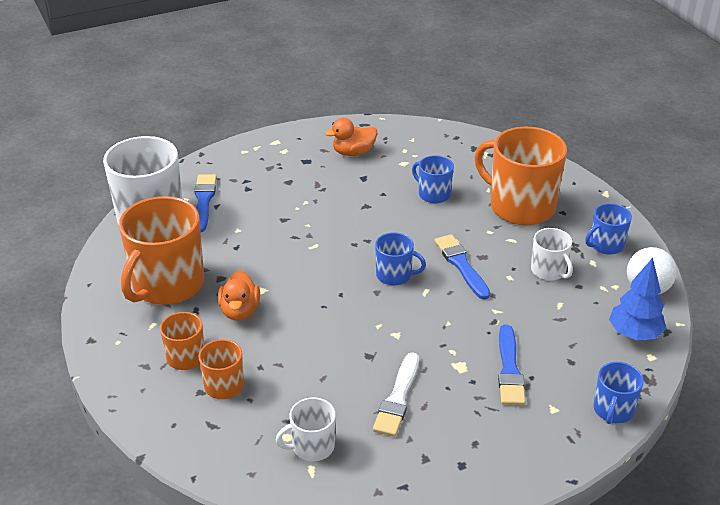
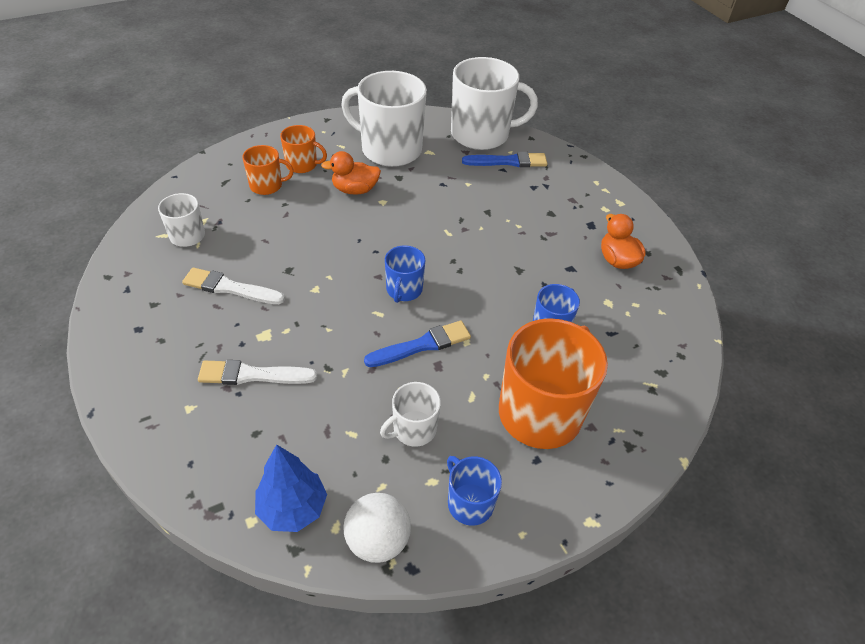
camera: 85 degrees right, 10 degrees up
orange mug [119,196,204,305] -> white mug [341,71,427,167]
blue brush [498,325,526,405] -> white brush [198,360,317,385]
blue mug [594,362,644,424] -> none

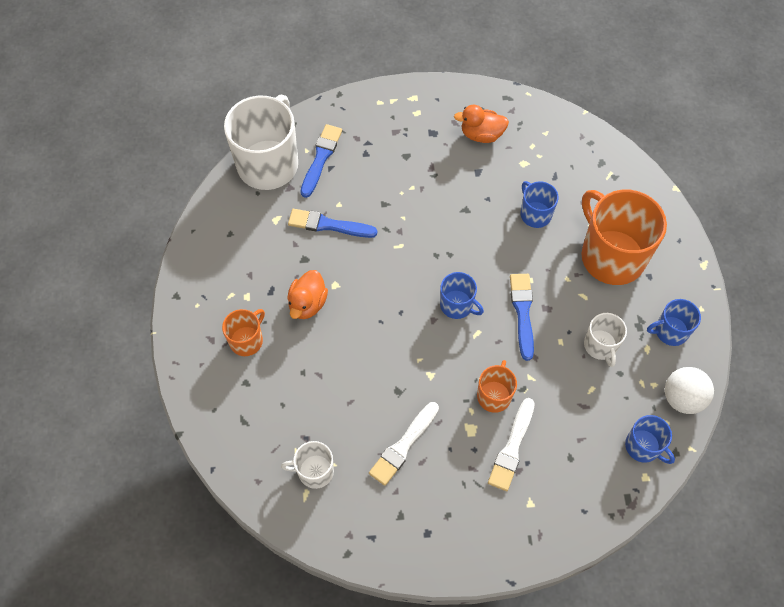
camera: 65 degrees left, 15 degrees up
orange mug [242,145,294,195] -> orange mug moved to [477,360,517,413]
blue tree [255,444,327,532] -> blue mug [625,415,675,464]
white mug [341,71,427,167] -> none
none -> blue brush [288,209,378,238]

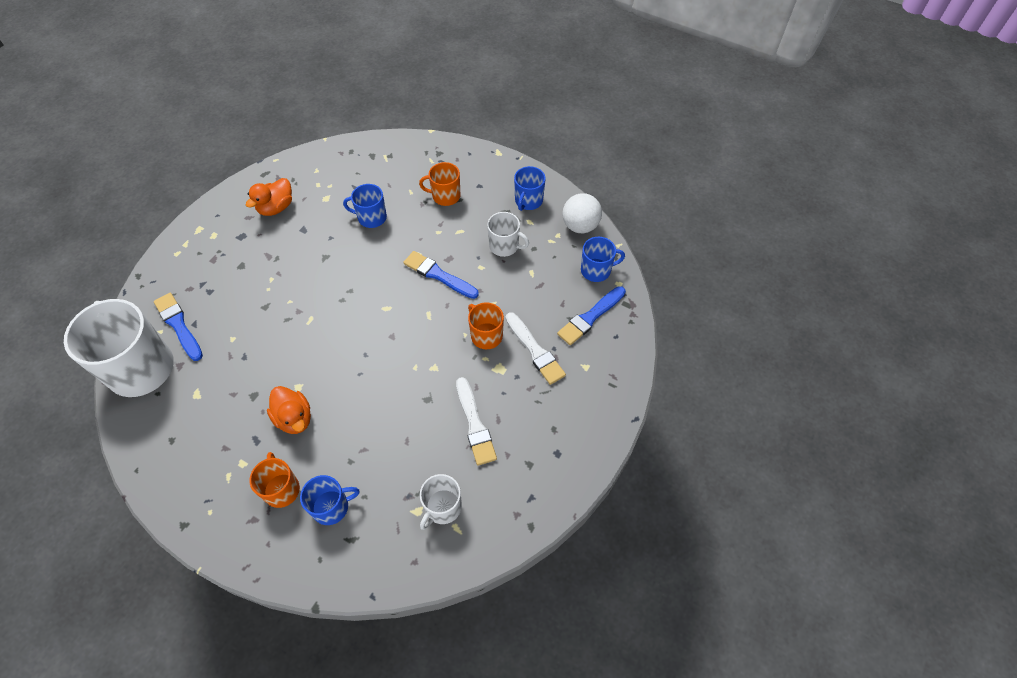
camera: 55 degrees left, 5 degrees down
blue brush [288,209,378,238] -> blue brush moved to [557,286,626,345]
blue mug [440,272,484,319] -> blue mug moved to [300,475,359,525]
orange mug [581,190,667,285] -> orange mug [419,162,461,206], size x0.50

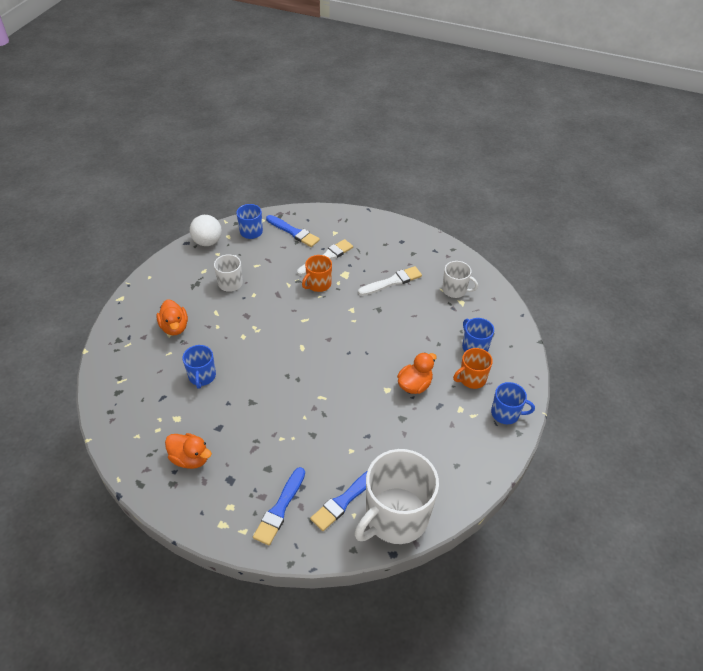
camera: 100 degrees left, 10 degrees down
blue brush [403,251,479,299] -> blue brush moved to [253,467,305,545]
orange mug [419,162,461,206] -> orange duck [156,299,188,335]
blue mug [514,166,546,211] -> blue mug moved to [491,382,535,424]

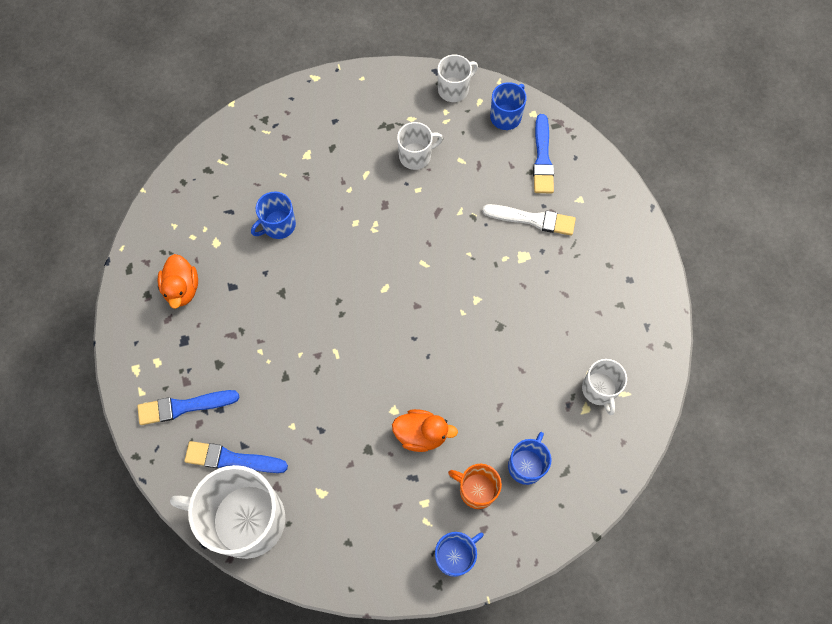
camera: 55 degrees right, 20 degrees up
orange duck [156,299,188,335] -> none
white ball [190,215,222,246] -> white mug [438,55,478,102]
orange mug [302,255,332,292] -> none
white brush [358,266,422,296] -> none
blue mug [491,382,535,424] -> blue mug turned 105 degrees counterclockwise [435,532,484,577]

